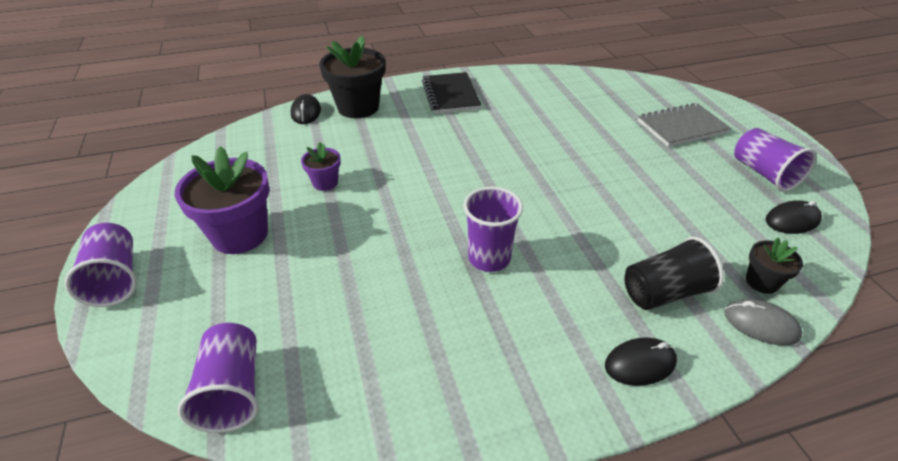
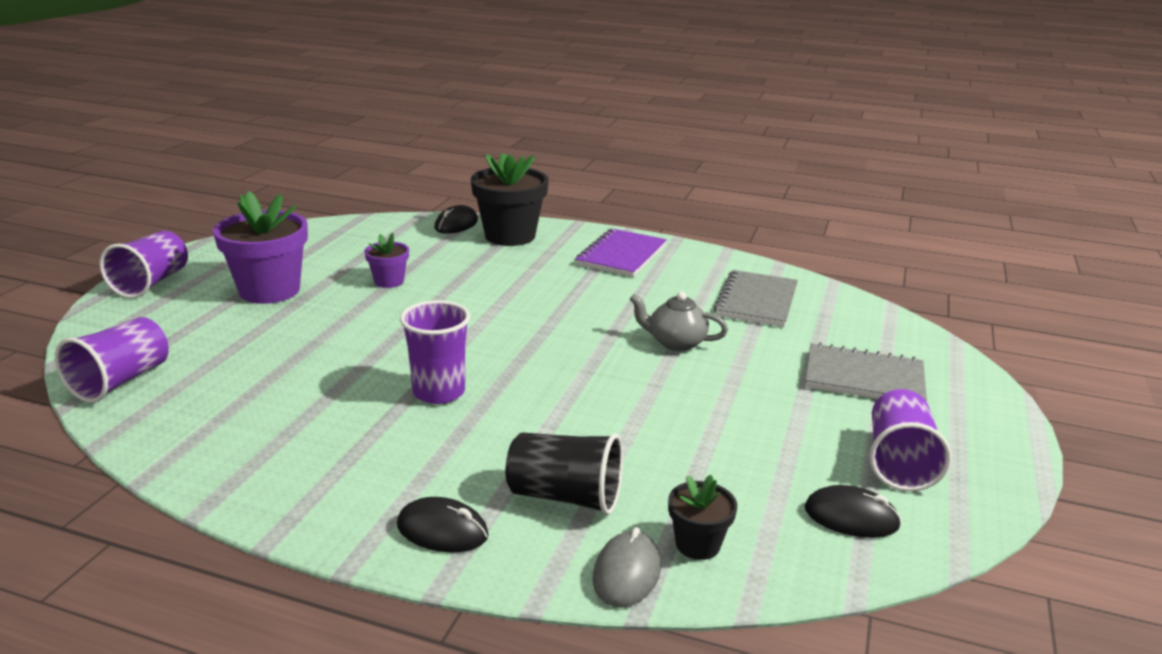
camera: 35 degrees right, 15 degrees down
black notebook [422,72,481,114] -> purple notebook [576,229,667,277]
grey mouse [724,299,802,345] -> grey mouse turned 45 degrees clockwise [593,527,661,608]
none -> grey teapot [630,292,728,351]
none -> grey notebook [714,270,798,327]

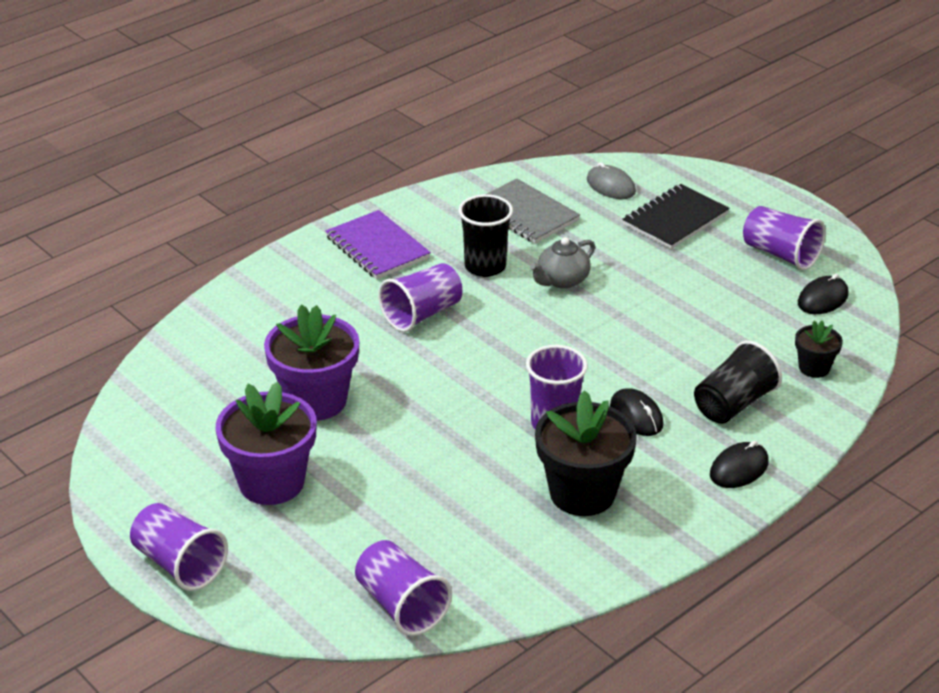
camera: 60 degrees left, 10 degrees up
purple flower pot [364,233,409,288] -> purple flower pot [264,305,359,421], size x1.96
black mouse [434,205,478,234] -> black mouse moved to [610,388,664,436]
black flower pot [471,153,549,246] -> black flower pot moved to [535,390,637,516]
grey mouse [593,527,661,608] -> grey mouse moved to [587,162,636,199]
grey notebook [805,342,927,401] -> black notebook [622,184,730,249]
none -> purple cup [378,263,462,332]
none -> black cup [458,194,513,277]

